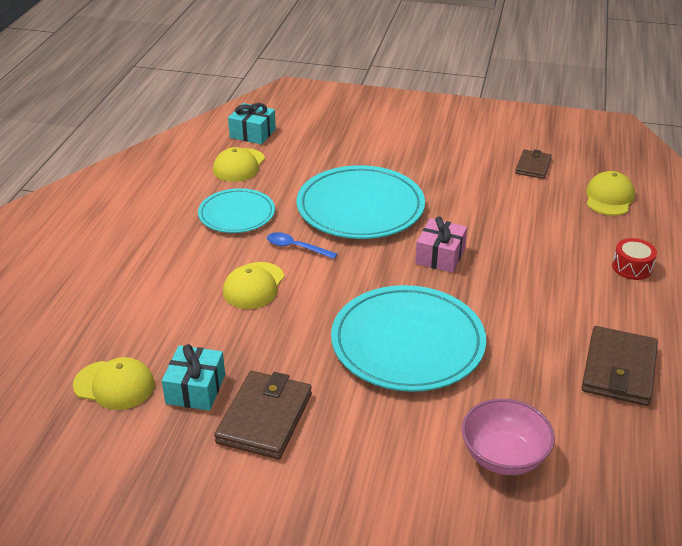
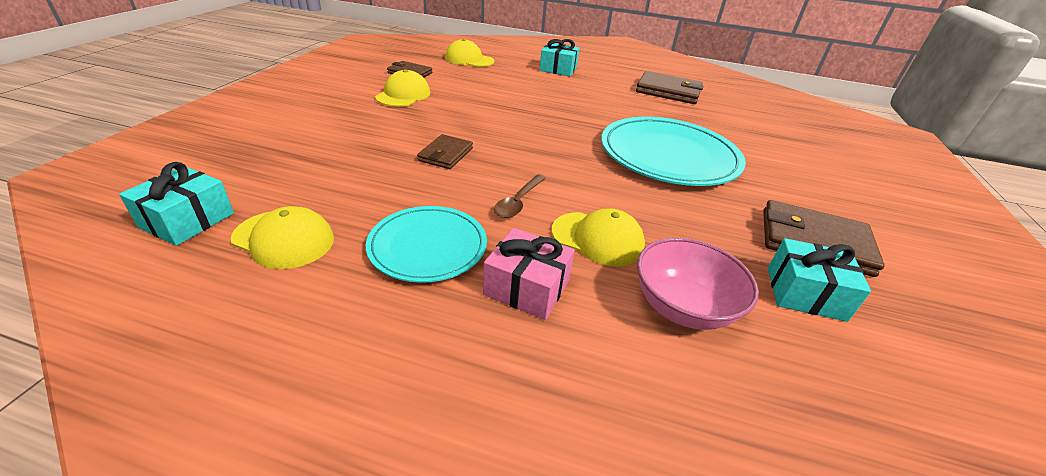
camera: 90 degrees left, 0 degrees up
yellow cap [73,357,155,410] -> yellow cap moved to [375,69,430,107]
blue spoon [267,232,337,259] -> brown spoon [494,174,546,218]
turquoise plate [297,165,425,239] -> brown wallet [417,134,473,169]
pink gift [415,216,467,273] -> pink gift moved to [483,228,575,320]
pink bowl [462,399,555,475] -> pink bowl moved to [637,238,759,330]
red drum [612,238,657,280] -> turquoise gift [540,39,579,76]

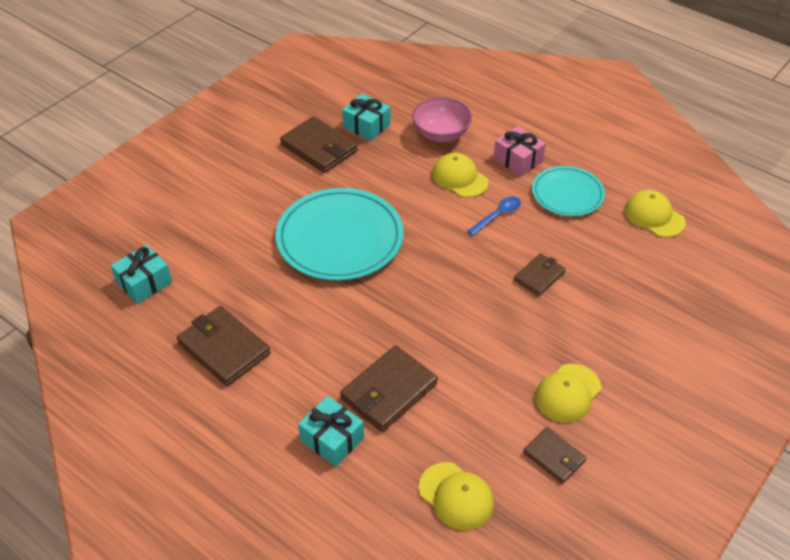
camera: 155 degrees left, 10 degrees up
turquoise gift [119,162,234,246] -> turquoise gift moved to [111,245,172,304]
brown spoon [494,174,546,218] -> blue spoon [468,197,521,235]
none -> brown wallet [340,346,438,432]

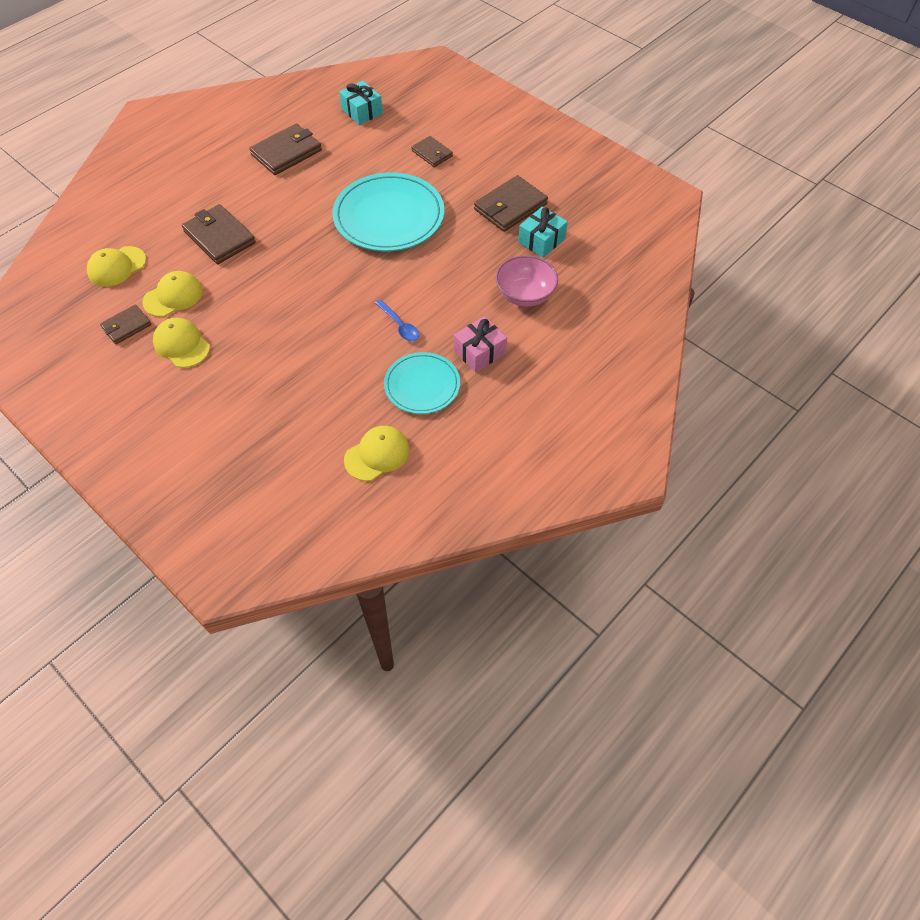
camera: 95 degrees right, 10 degrees up
turquoise gift [298,396,364,467] -> none
yellow cap [432,153,488,198] -> yellow cap moved to [142,271,203,317]
brown wallet [514,253,566,296] -> brown wallet moved to [411,136,453,167]

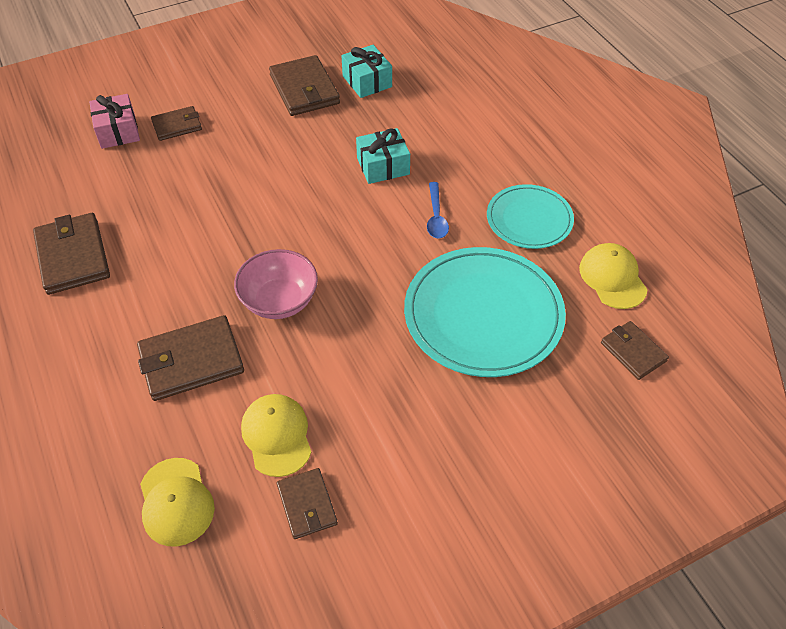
camera: 70 degrees left, 5 degrees down
yellow cap [153,318,210,368] -> none
turquoise plate [332,172,444,251] -> turquoise plate moved to [404,247,566,377]
turquoise gift [339,81,383,125] -> turquoise gift moved to [356,128,410,184]
blue spoon [375,299,419,341] -> blue spoon turned 105 degrees clockwise [427,182,449,239]
pink gift [454,316,507,373] -> pink gift moved to [89,94,140,149]
pink bowl [495,255,558,307] -> pink bowl moved to [234,249,318,319]
none -> brown wallet [601,321,669,380]

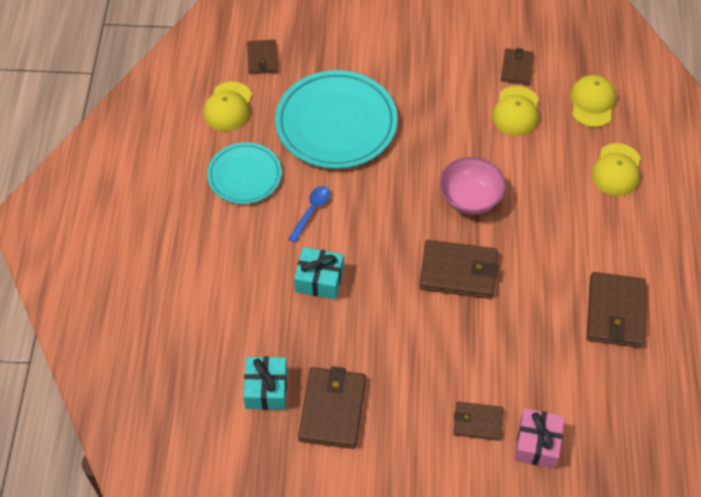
camera: 150 degrees left, 5 degrees up
brown wallet [137,315,244,401] -> brown wallet moved to [419,240,499,299]
none -> yellow cap [592,143,641,196]

